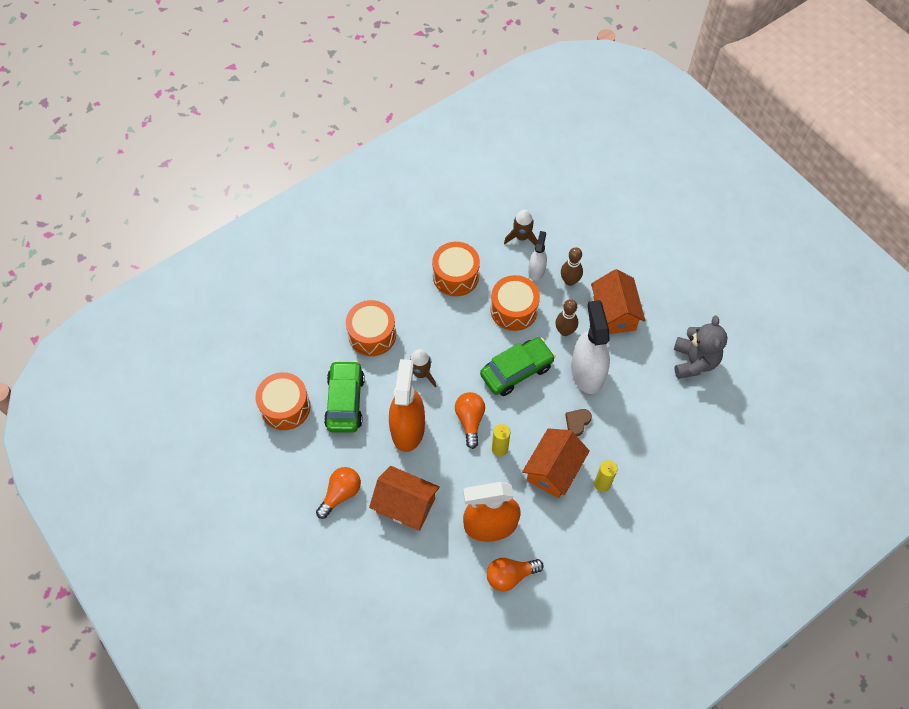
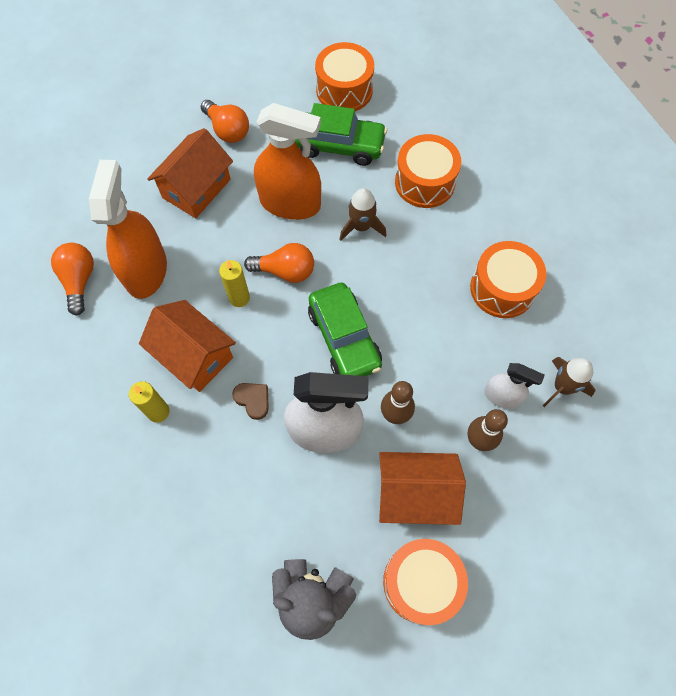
camera: 100 degrees right, 5 degrees up
orange drum [490,275,540,331] -> orange drum moved to [383,539,468,625]

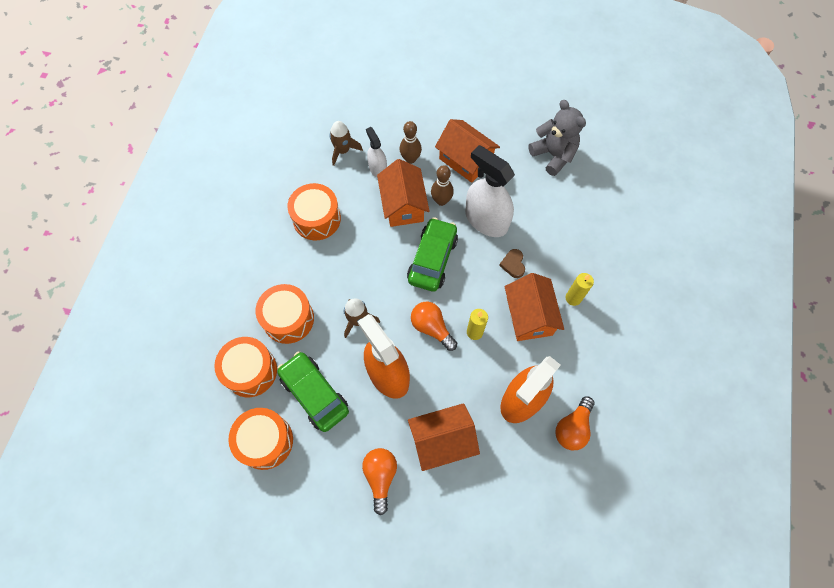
camera: 140 degrees left, 0 degrees up
orange drum [383,539,468,625] -> orange drum moved to [214,337,277,397]
none -> orange house [377,159,430,227]

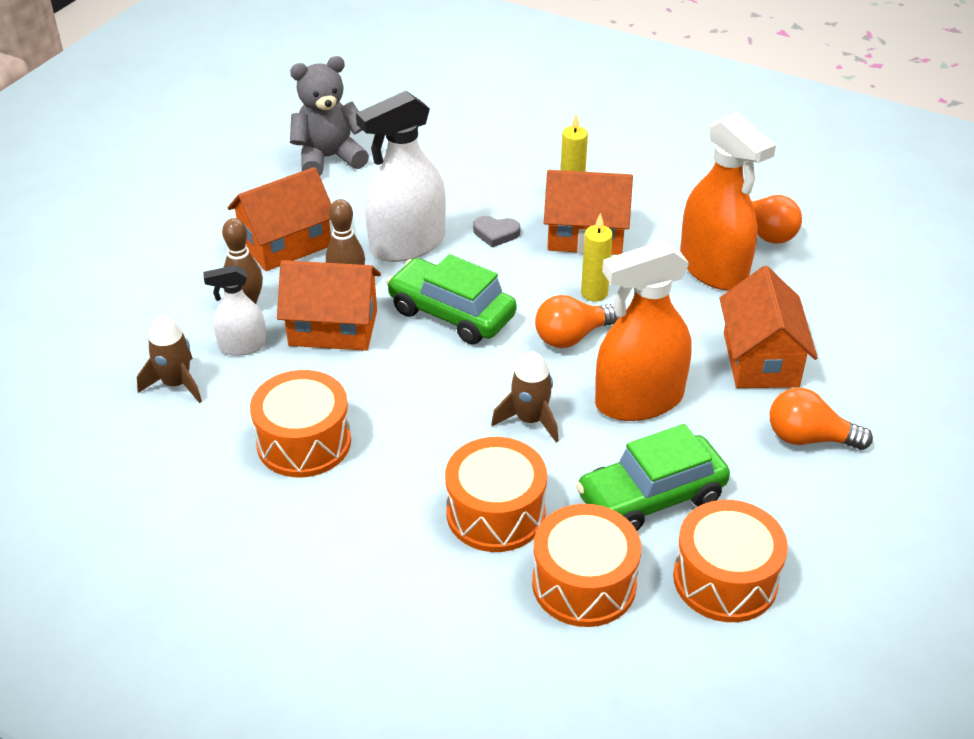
camera: 75 degrees left, 25 degrees down
brown heart [499,249,525,278] -> grey heart [473,216,520,247]

